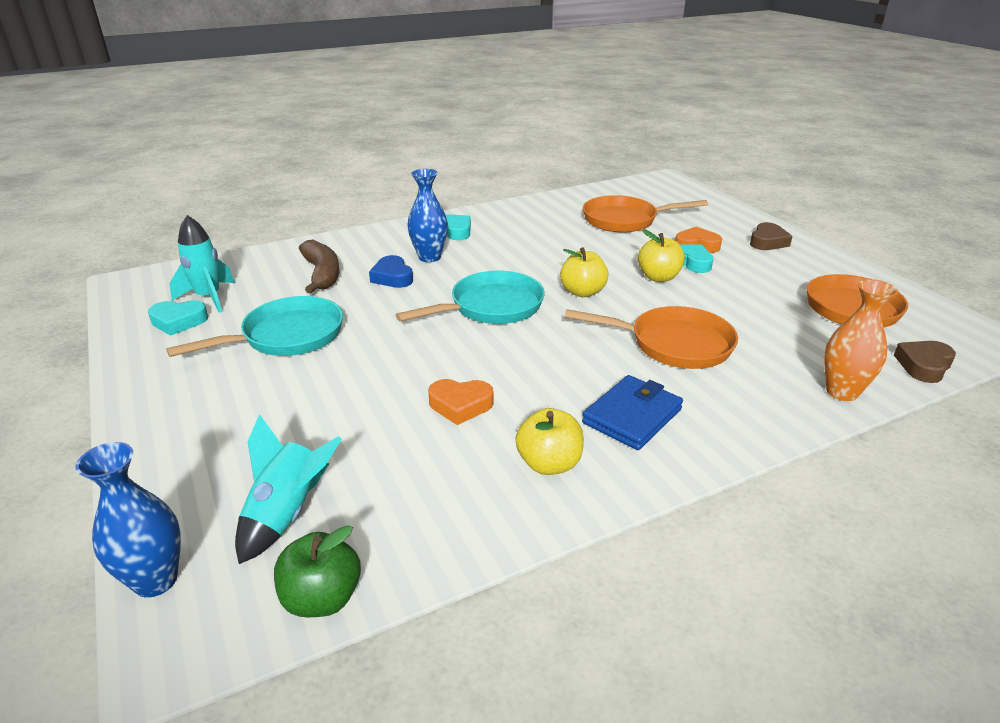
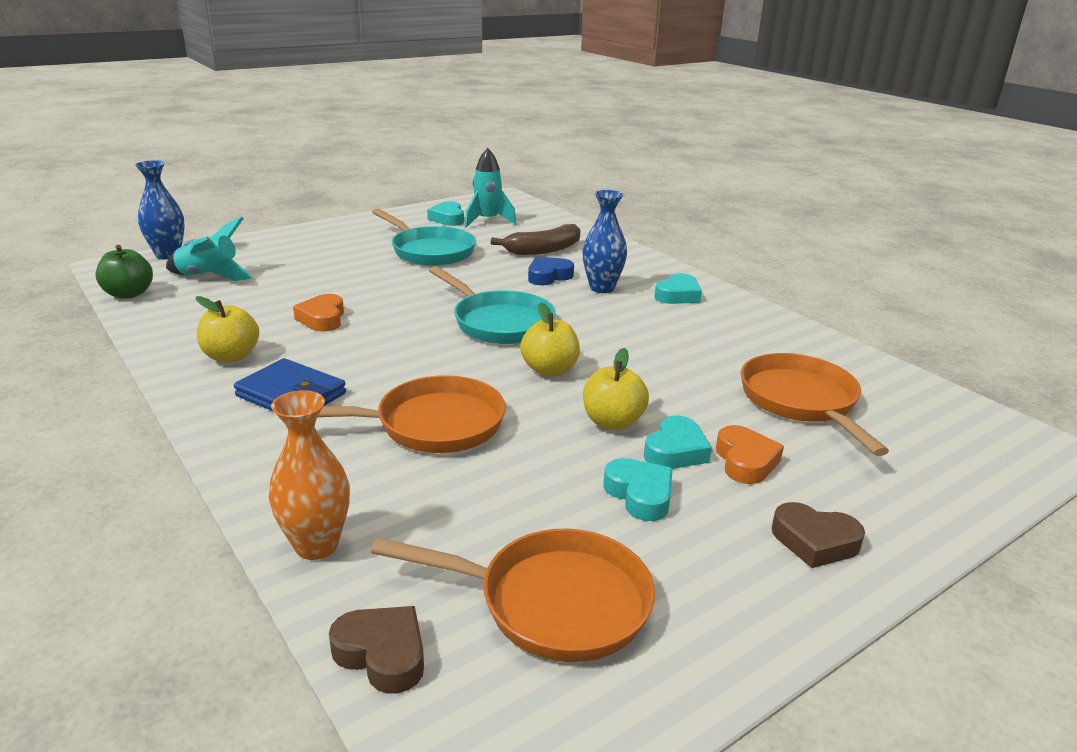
camera: 80 degrees right, 5 degrees down
orange pan [564,306,738,369] -> orange pan turned 105 degrees counterclockwise [318,375,506,453]
none -> turquoise heart [603,458,673,521]

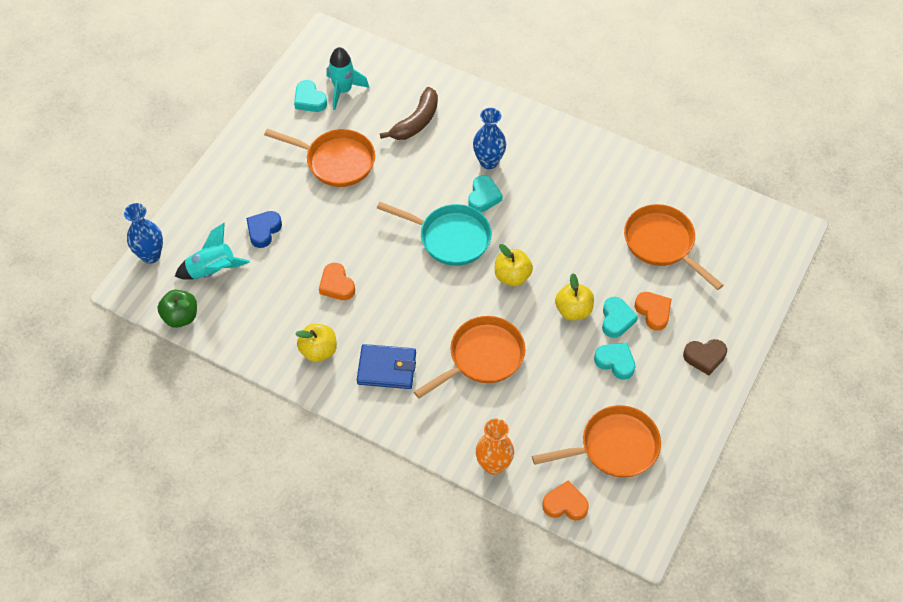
camera: 25 degrees left, 30 degrees up
brown heart [329,606,424,693] -> orange heart [542,481,589,520]
turquoise pan [372,208,476,266] -> orange pan [264,129,375,187]
blue heart [528,257,574,285] -> blue heart moved to [246,211,282,248]
turquoise heart [655,273,702,304] -> turquoise heart moved to [468,175,503,212]

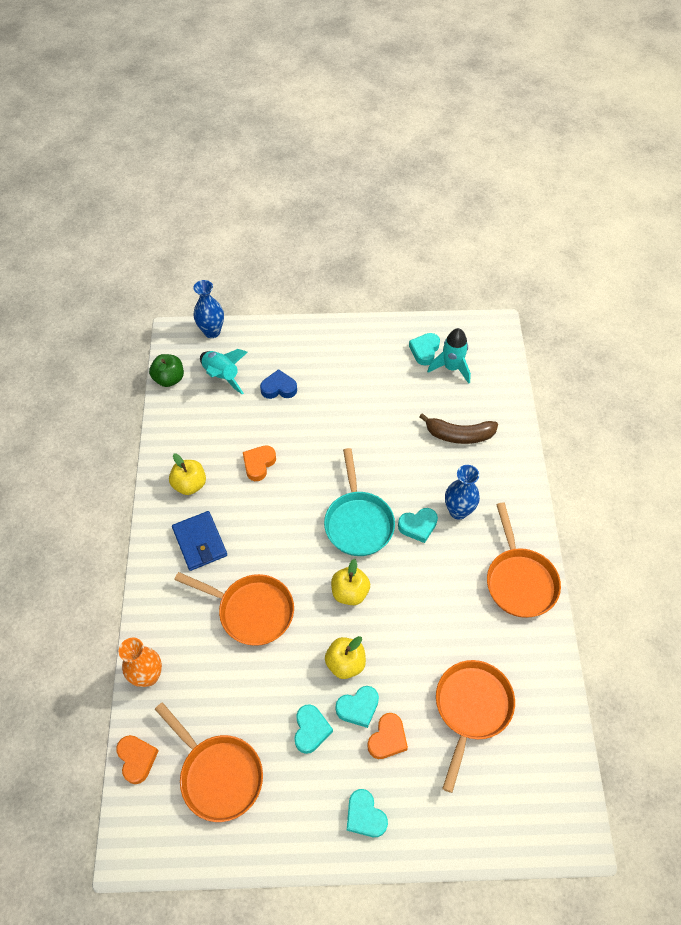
camera: 60 degrees right, 0 degrees up
orange pan [264,129,375,187] -> orange pan moved to [487,502,561,618]
brown heart [683,339,727,375] -> turquoise heart [347,789,388,837]

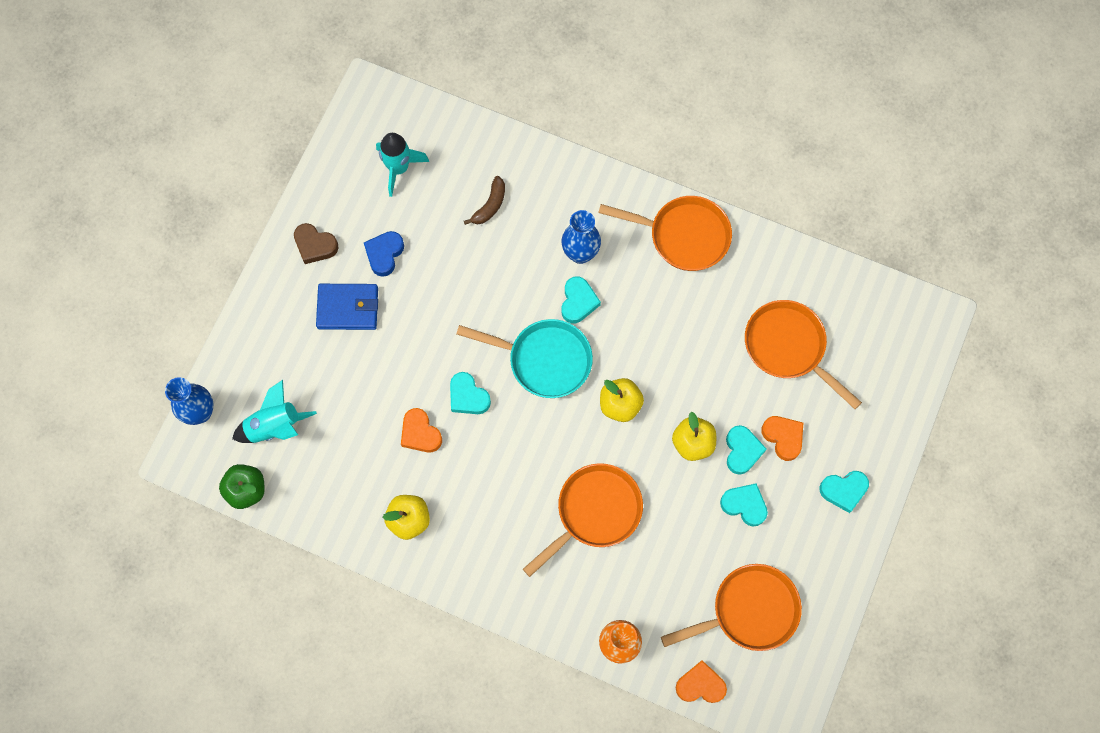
camera: 65 degrees left, 15 degrees up
blue wallet [172,511,227,571] -> blue wallet moved to [316,284,378,330]
blue heart [260,369,297,399] -> blue heart moved to [364,231,404,277]
turquoise heart [409,333,440,365] -> turquoise heart moved to [450,372,491,414]
brown banana [419,413,498,444] -> brown banana [464,176,505,225], size x0.65
none -> brown heart [294,223,338,264]

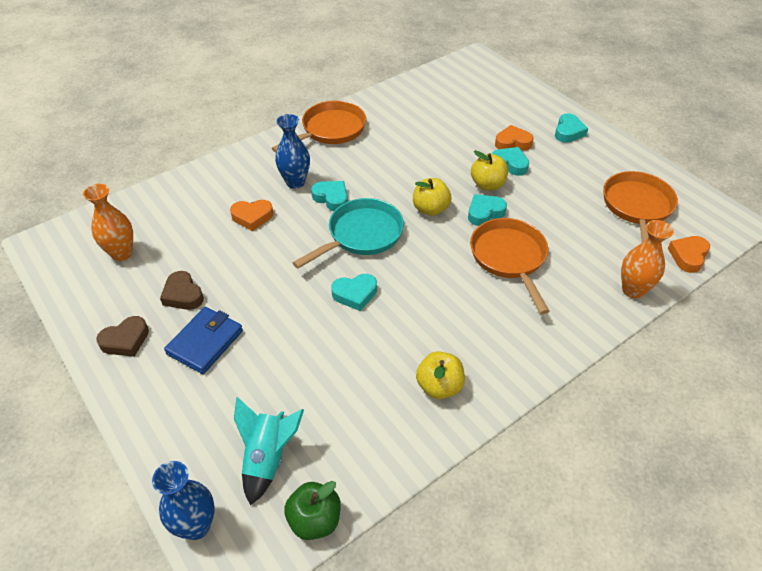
camera: 60 degrees left, 25 degrees down
blue heart [364,231,404,277] -> brown heart [160,271,204,310]
turquoise rocket [376,133,429,197] -> orange vase [83,184,133,261]
orange heart [401,408,442,453] -> orange heart moved to [230,200,273,231]
brown banana [464,176,505,225] -> none
turquoise heart [720,483,768,526] -> turquoise heart moved to [468,194,507,226]
orange pan [745,300,862,409] -> none

